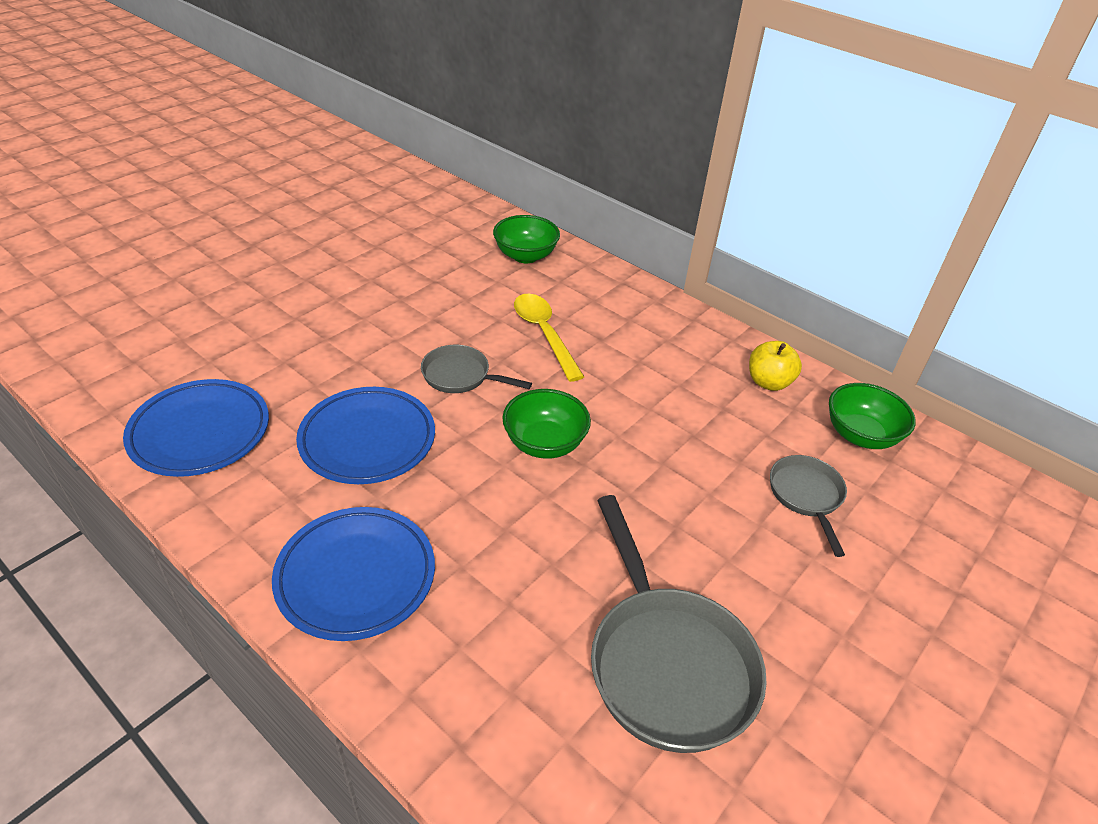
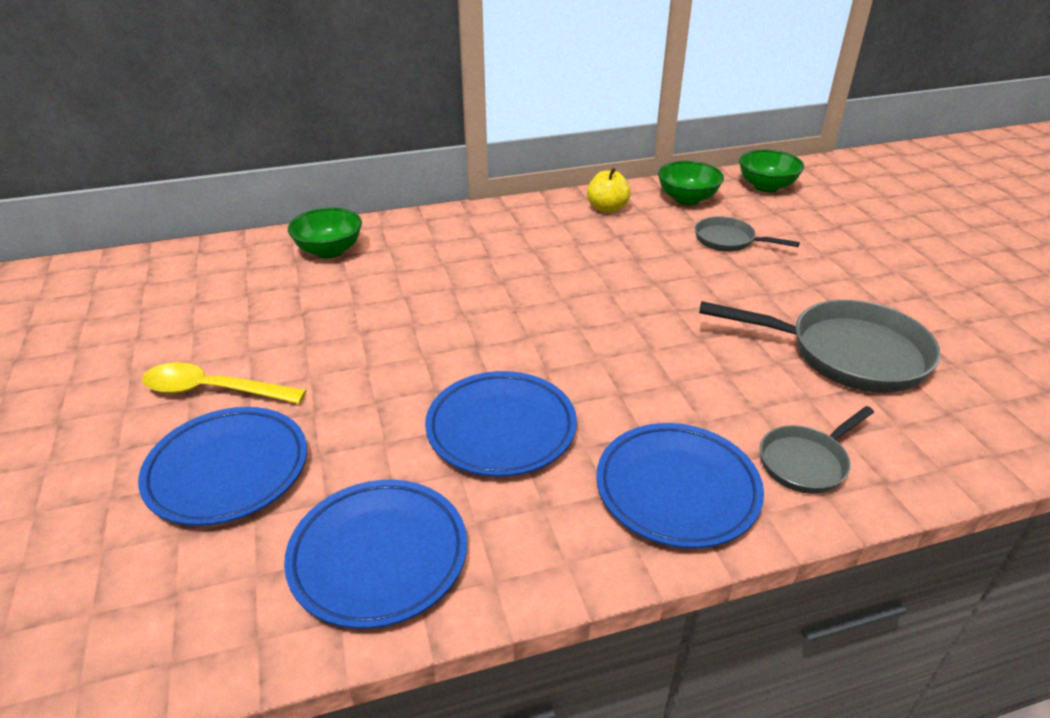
camera: 55 degrees left, 5 degrees down
grey pan [421,345,532,393] -> grey pan moved to [760,406,874,494]
green bowl [502,389,591,459] -> green bowl moved to [739,149,804,193]
yellow spoon [514,294,584,382] -> yellow spoon moved to [142,362,307,404]
none -> blue plate [138,407,307,526]

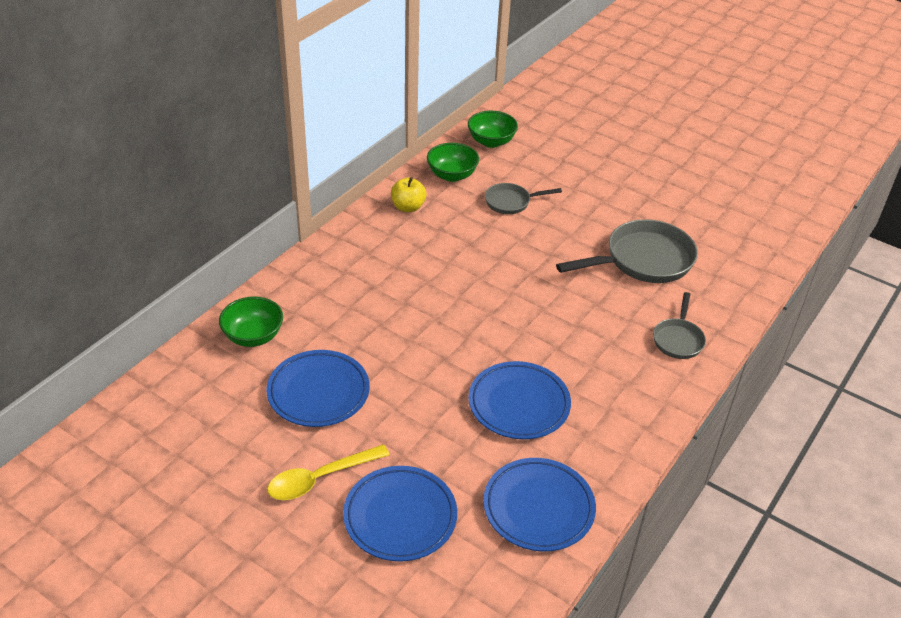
camera: 40 degrees left, 5 degrees up
blue plate [596,423,764,548] -> blue plate moved to [266,350,370,427]

